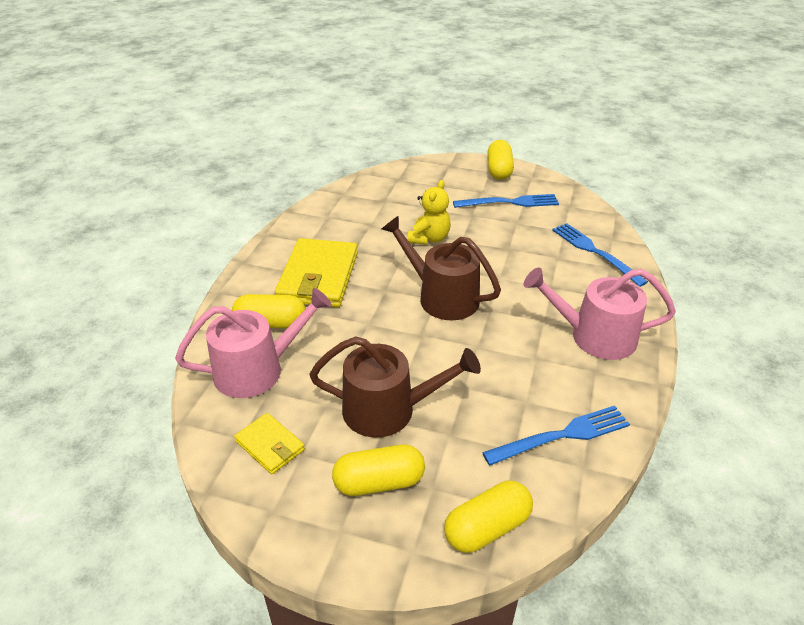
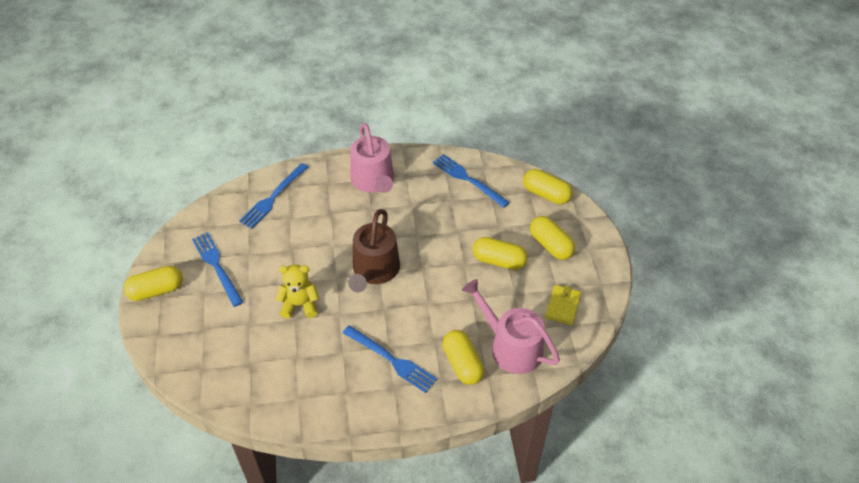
camera: 115 degrees left, 10 degrees up
yellow wallet [275,238,358,307] -> blue fork [342,325,437,393]
brown watering can [309,336,481,438] -> yellow capsule [473,237,528,270]

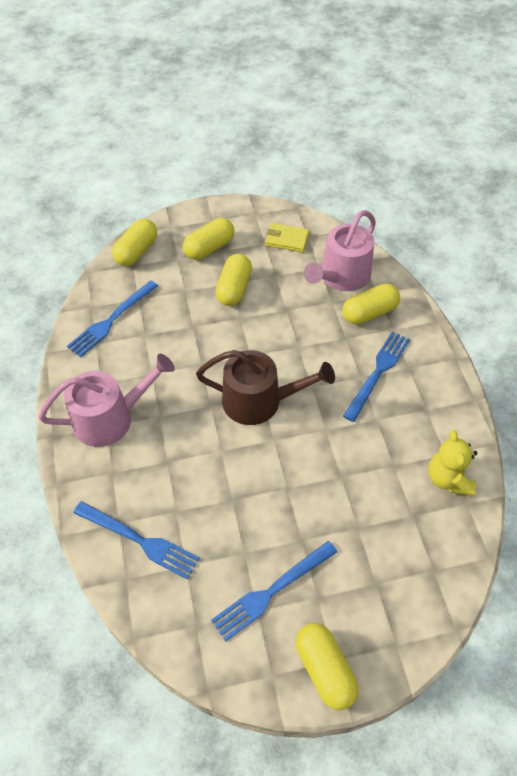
camera: 95 degrees left, 5 degrees up
yellow teddy bear [275,264,319,319] -> yellow teddy bear moved to [428,430,477,496]

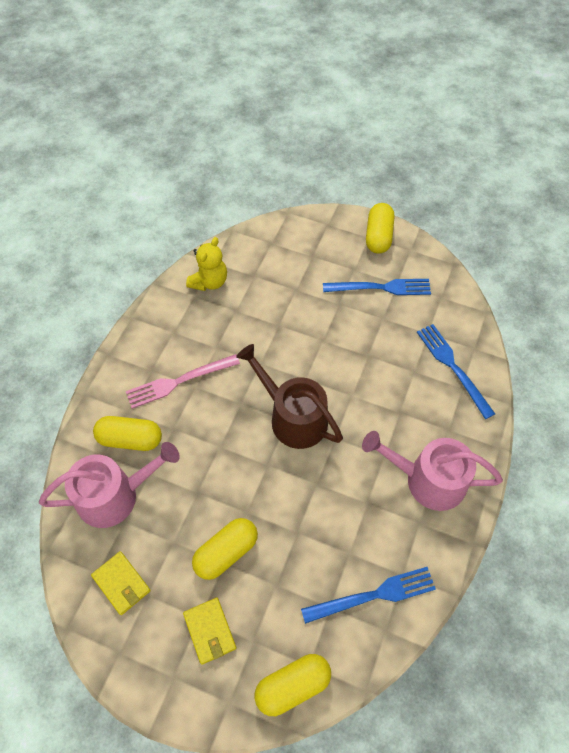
camera: 145 degrees left, 5 degrees up
yellow capsule [183,218,235,260] -> yellow wallet [183,598,236,665]
blue fork [343,331,410,422] -> pink fork [126,354,240,409]

